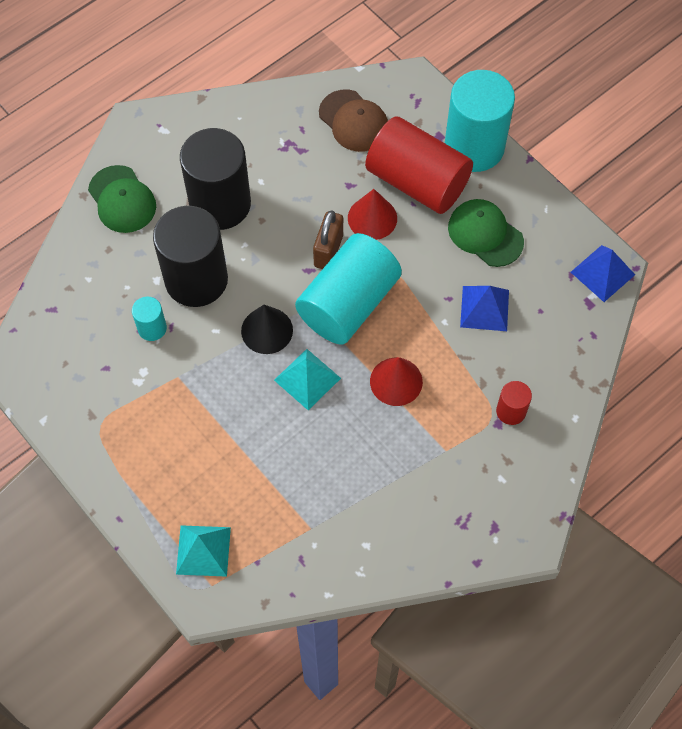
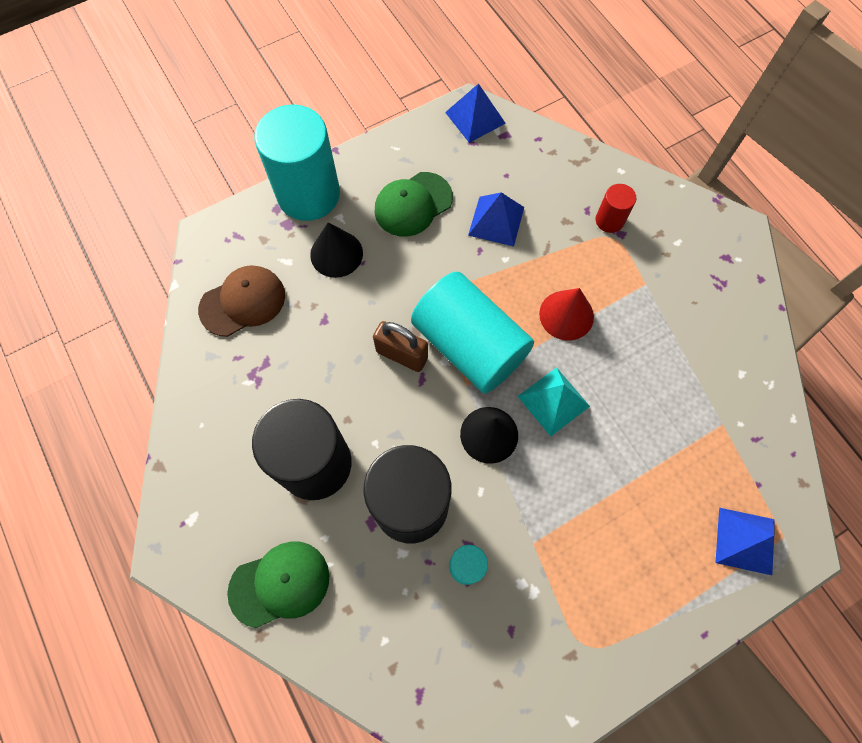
camera: 80 degrees left, 5 degrees up
turquoise pyramid [176,525,231,577] -> blue pyramid [715,508,775,575]
red cone [348,189,397,240] -> none
red cylinder [365,116,473,214] -> black cone [310,222,363,278]

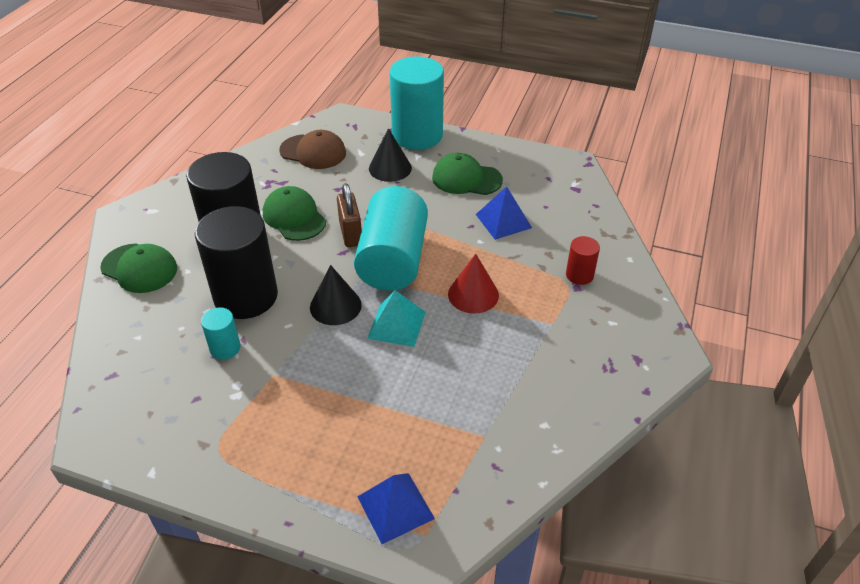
camera: 50 degrees right, 25 degrees down
blue pyramid [445,83,506,143] -> none
none -> green cap [263,186,326,241]

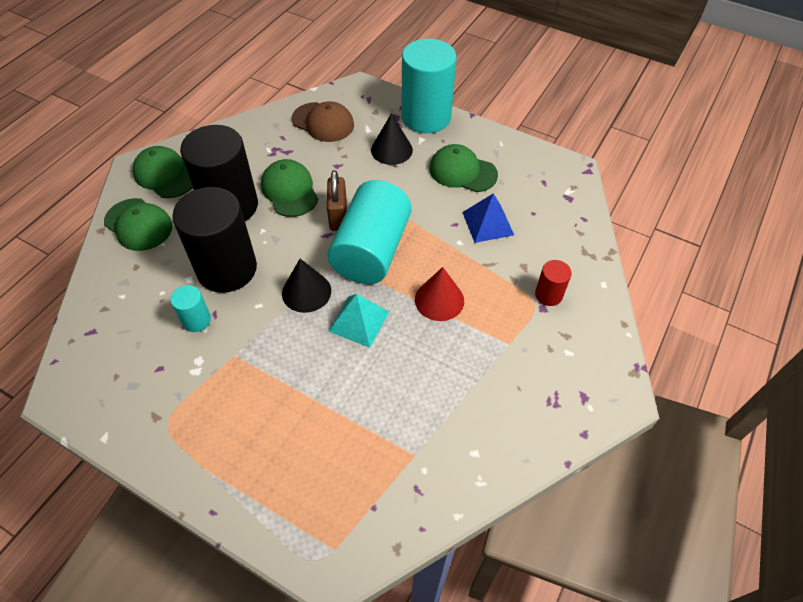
camera: 10 degrees right, 10 degrees up
blue pyramid [357,473,435,544] -> none
none -> green cap [133,146,193,198]

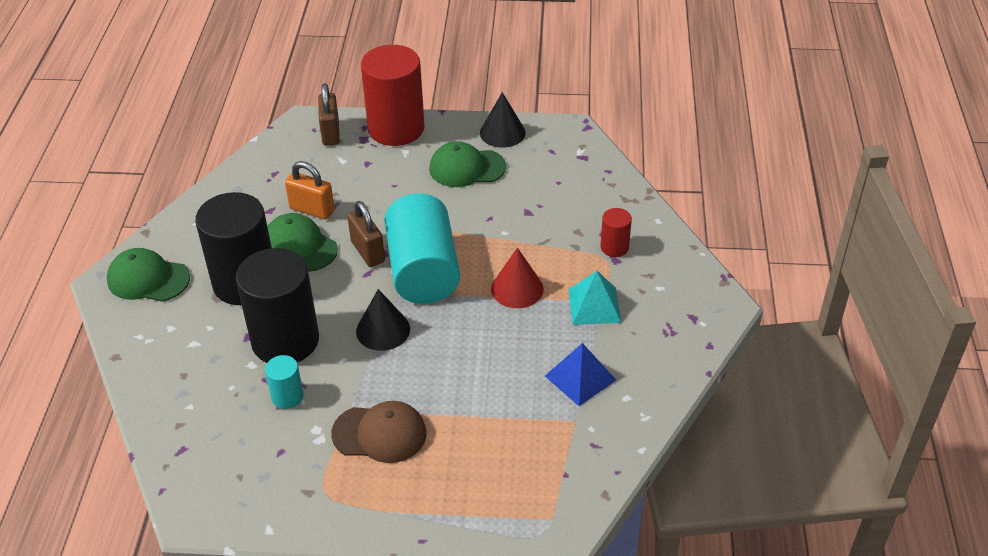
camera: 25 degrees left, 10 degrees down
green cap [104,198,173,251] -> none
brown cap [292,101,354,142] -> brown cap moved to [331,401,426,463]
turquoise pyramid [328,294,389,348] -> turquoise pyramid moved to [569,271,621,325]
black cone [371,113,413,165] -> black cone moved to [480,92,526,148]
turquoise cylinder [401,39,456,133] -> red cylinder [361,45,425,146]
blue pyramid [462,193,514,243] -> blue pyramid moved to [545,343,616,406]
none -> orange padlock [285,161,335,219]
none -> brown padlock [318,83,340,146]

